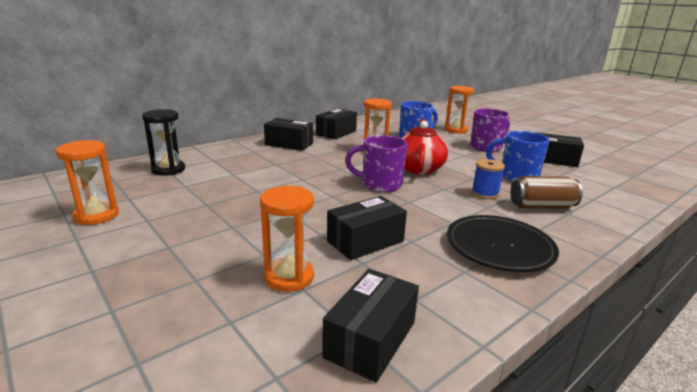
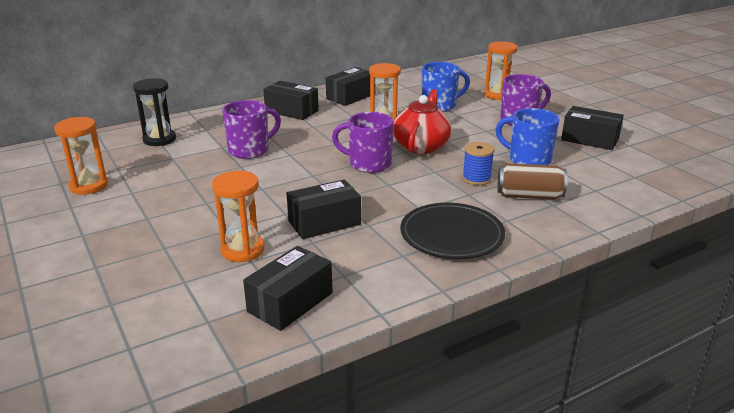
camera: 10 degrees right, 5 degrees up
none -> purple mug [222,100,281,159]

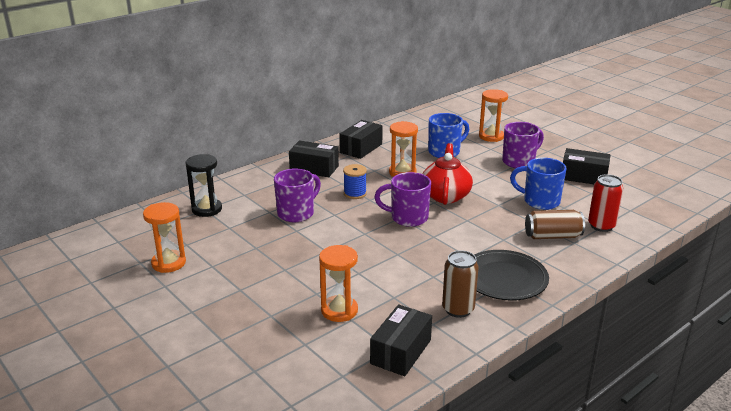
camera: 10 degrees left, 0 degrees up
black box [286,179,361,239] -> none
blue spool [462,142,495,185] -> blue spool moved to [343,164,367,199]
none -> brown can [442,250,479,318]
none -> red can [588,174,624,232]

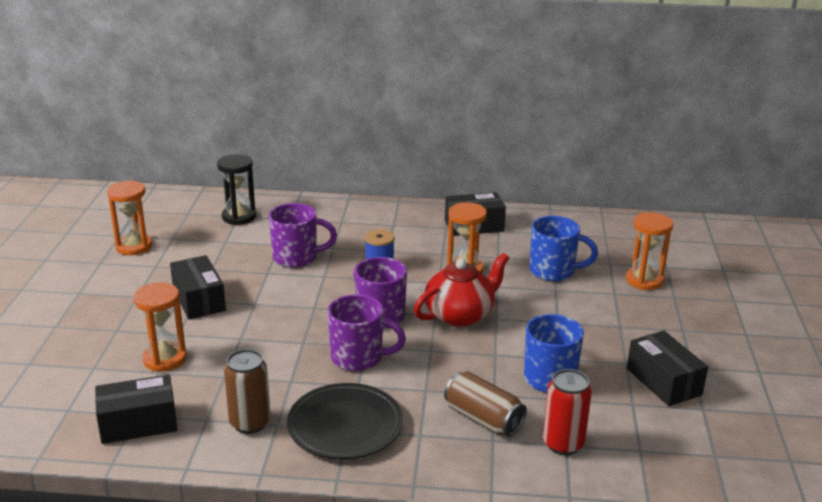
camera: 45 degrees right, 0 degrees up
black box [289,140,339,177] -> black box moved to [170,255,226,319]
purple mug [502,122,544,168] -> purple mug moved to [328,294,406,371]

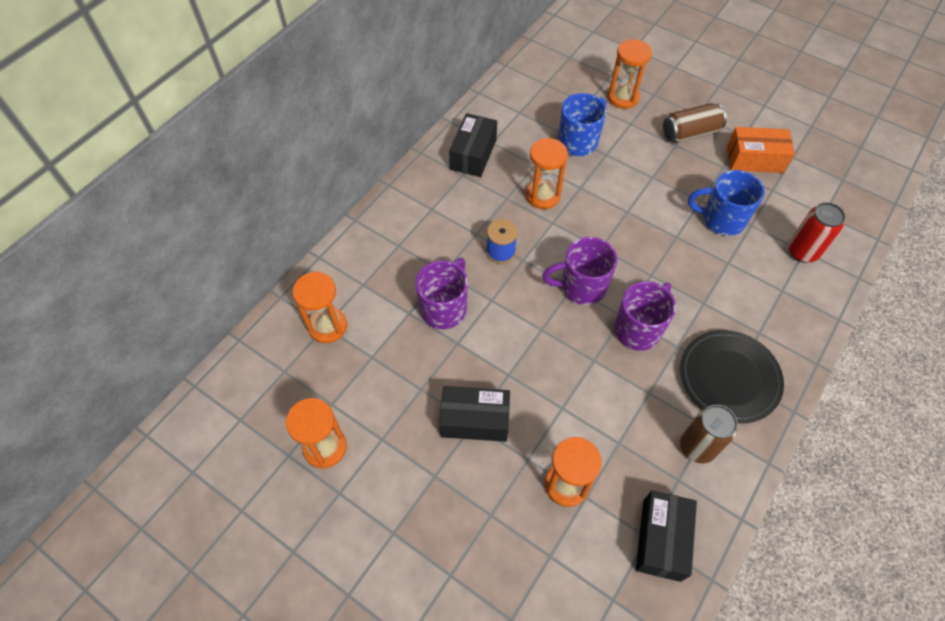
camera: 60 degrees left, 30 degrees up
black hourglass [217,154,256,225] -> orange hourglass [292,271,347,343]
red teapot [414,253,509,327] -> none
brown can [444,371,527,437] -> brown can moved to [663,103,727,143]
black box [627,331,708,406] -> orange box [727,127,795,173]

